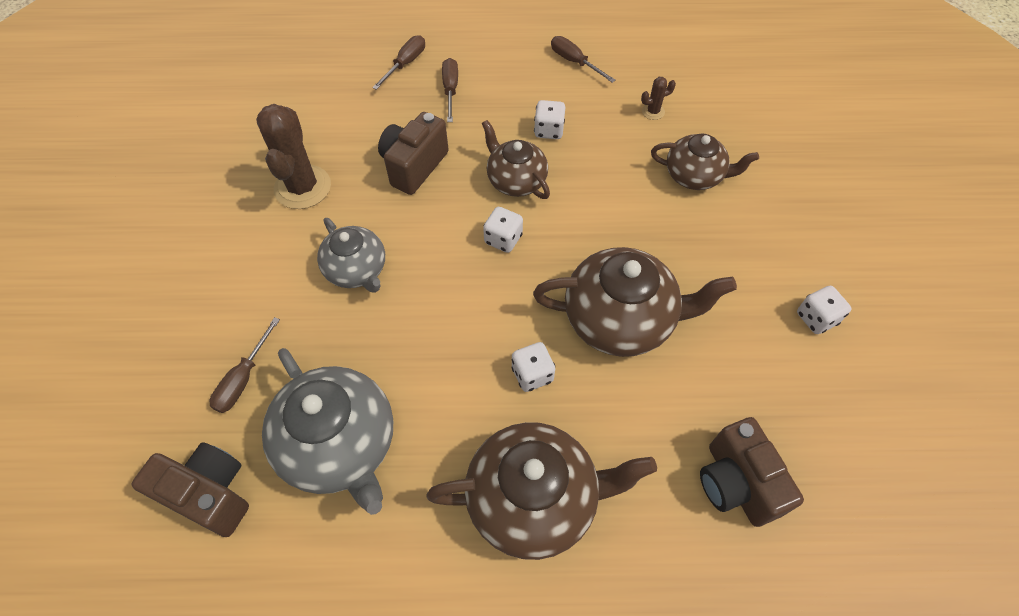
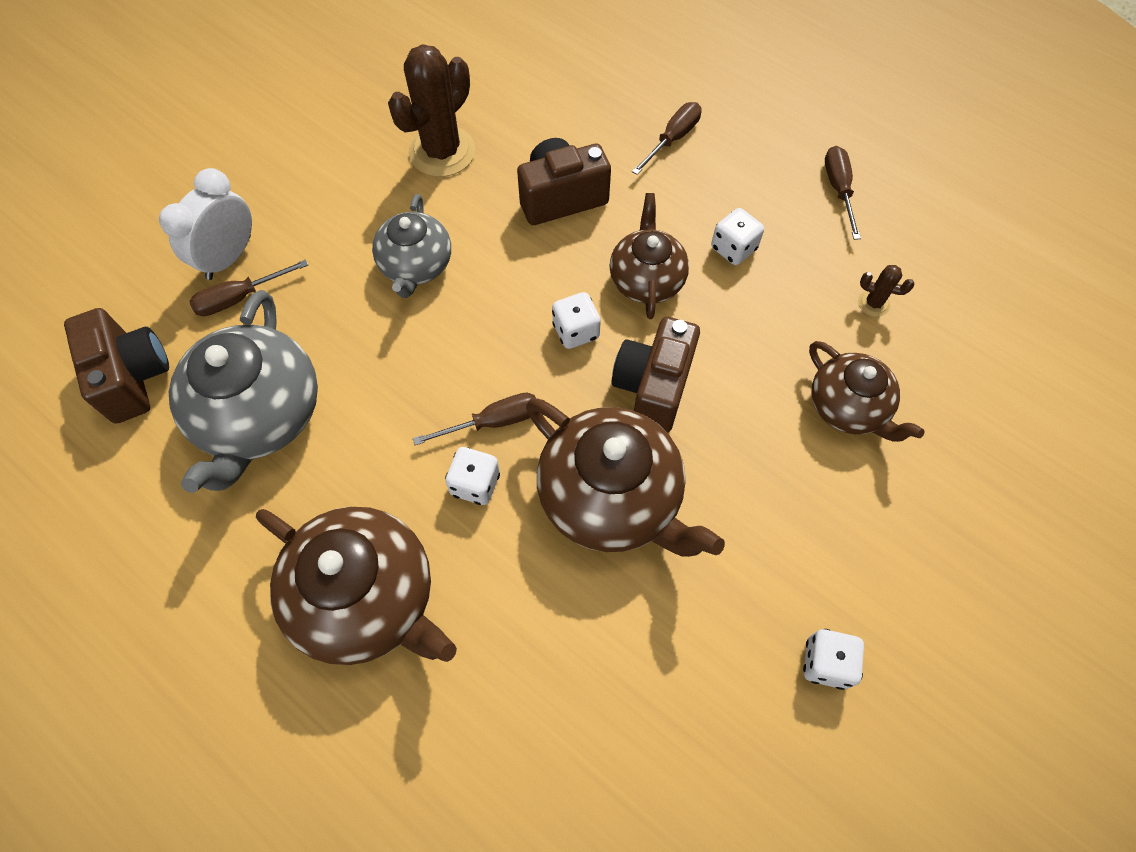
camera: 40 degrees right, 5 degrees up
brown screwdriver [372,35,425,90] -> brown screwdriver moved to [413,393,536,445]
brown camera [700,417,804,527] -> brown camera moved to [611,317,700,433]
none -> white clock [159,168,252,280]

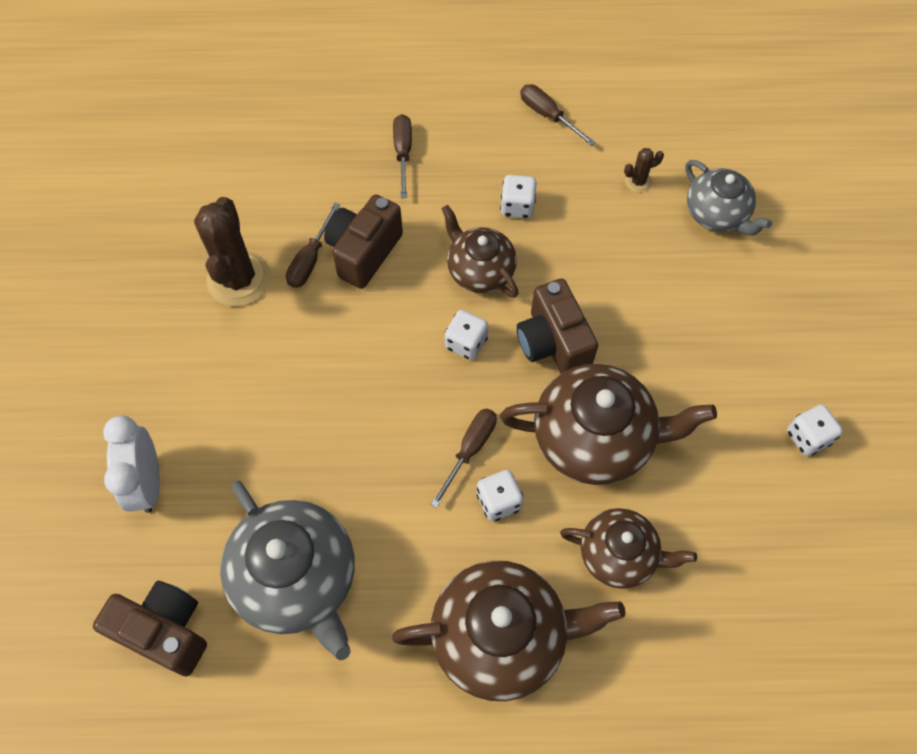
camera: 40 degrees left, 0 degrees up
brown screwdriver [190,260,308,316] -> brown screwdriver moved to [286,203,340,288]
grey teapot [372,194,451,298] -> grey teapot moved to [685,160,772,236]
brown teapot [809,341,925,442] -> brown teapot moved to [560,508,697,589]

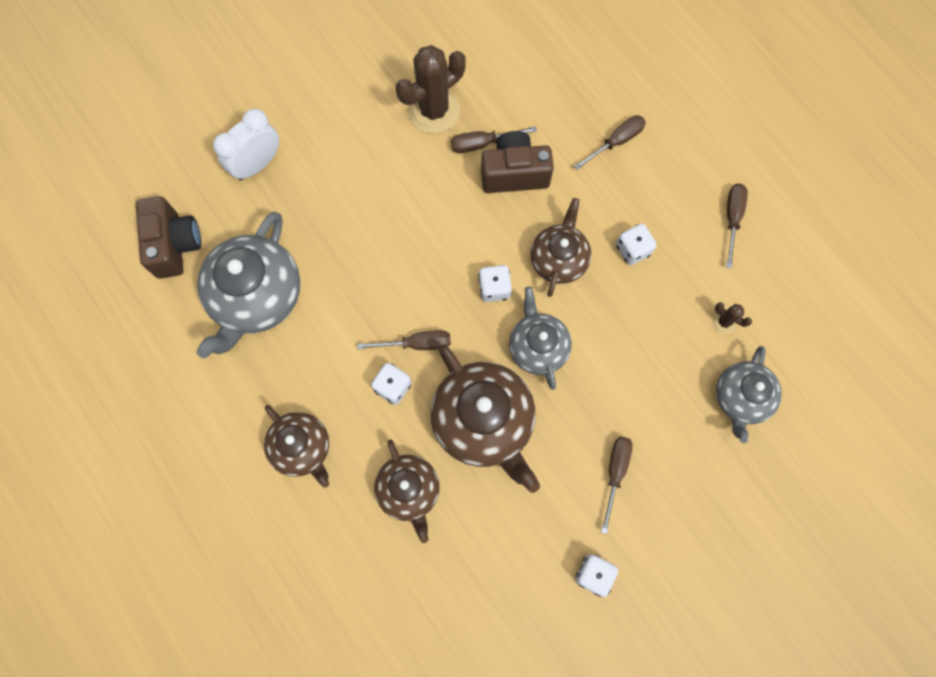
camera: 55 degrees right, 10 degrees up
brown teapot [392,561,626,701] -> brown teapot [264,405,329,488], size x0.62
brown camera [517,279,598,374] -> grey teapot [509,287,572,390]
none -> brown screwdriver [601,436,633,534]

